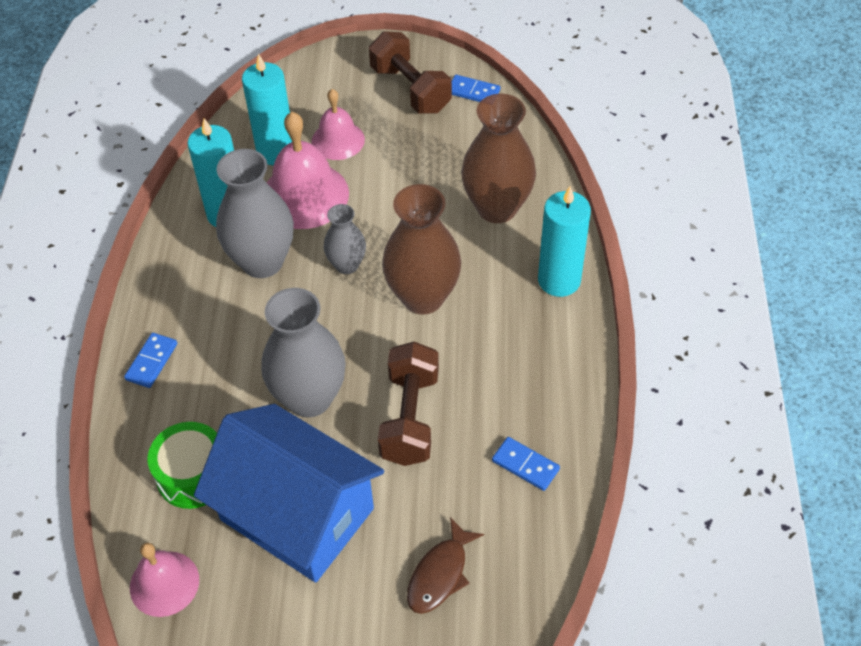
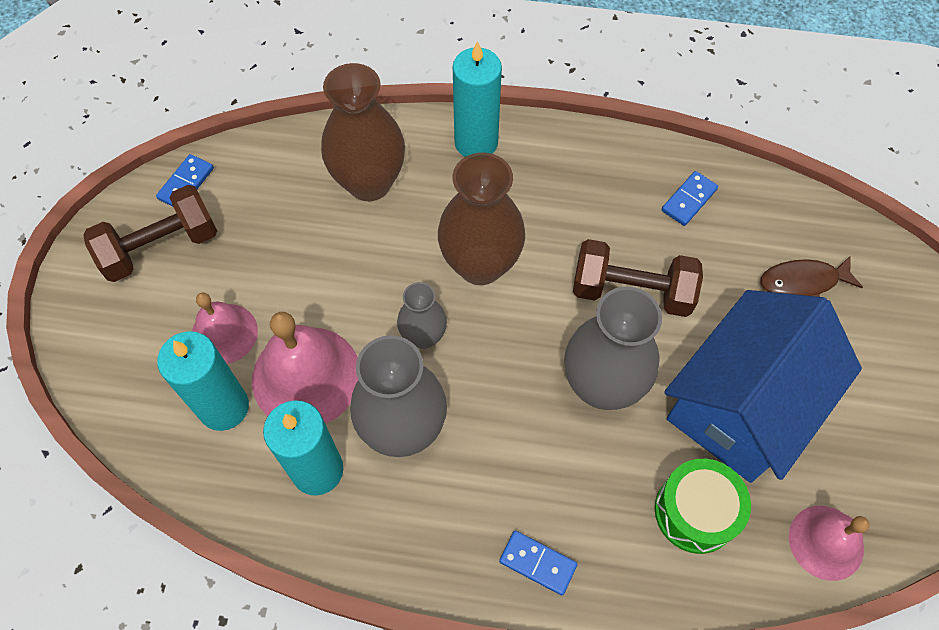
camera: 85 degrees left, 10 degrees up
brown fish [407,517,484,614] -> brown fish turned 135 degrees clockwise [760,255,863,297]

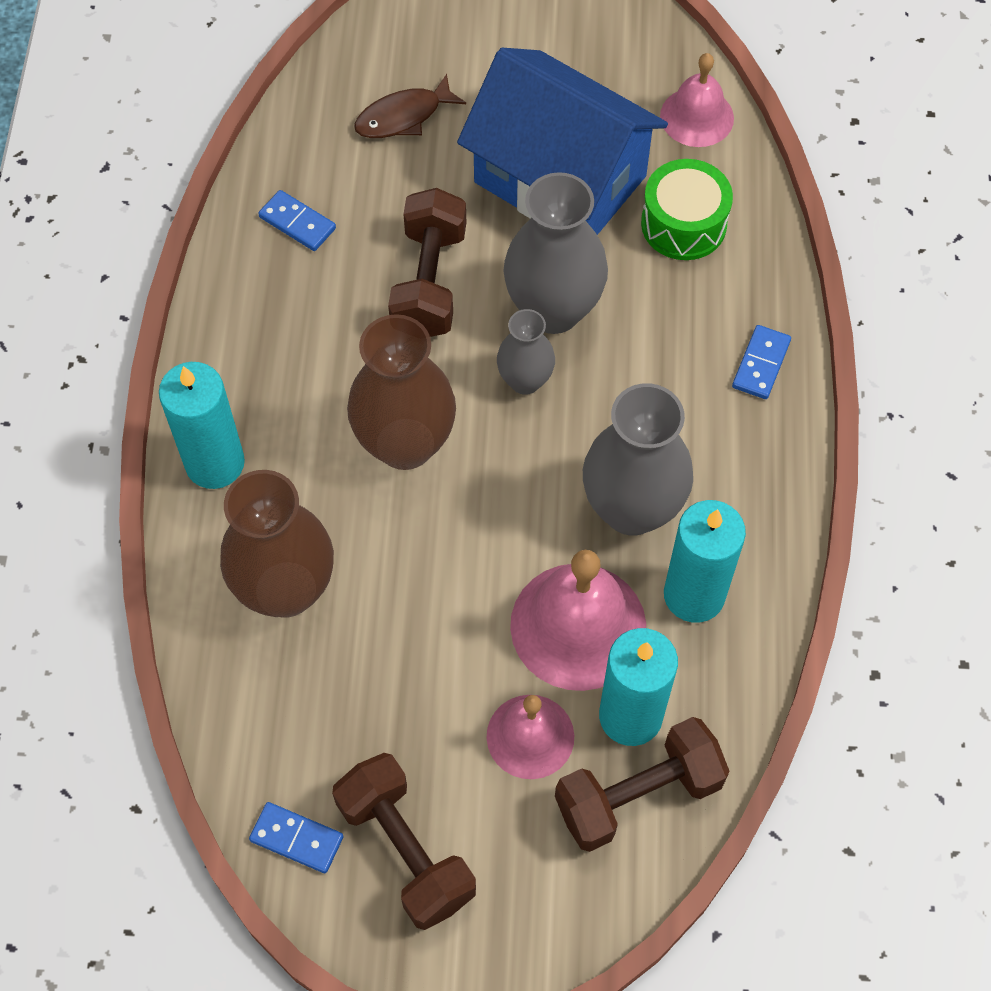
camera: 95 degrees left, 0 degrees up
grey vase [397,282,447,349] -> grey vase moved to [497,309,555,395]
brown fish [760,255,863,297] -> brown fish turned 75 degrees clockwise [354,74,466,138]
none -> brown dumbbell [555,717,730,852]

